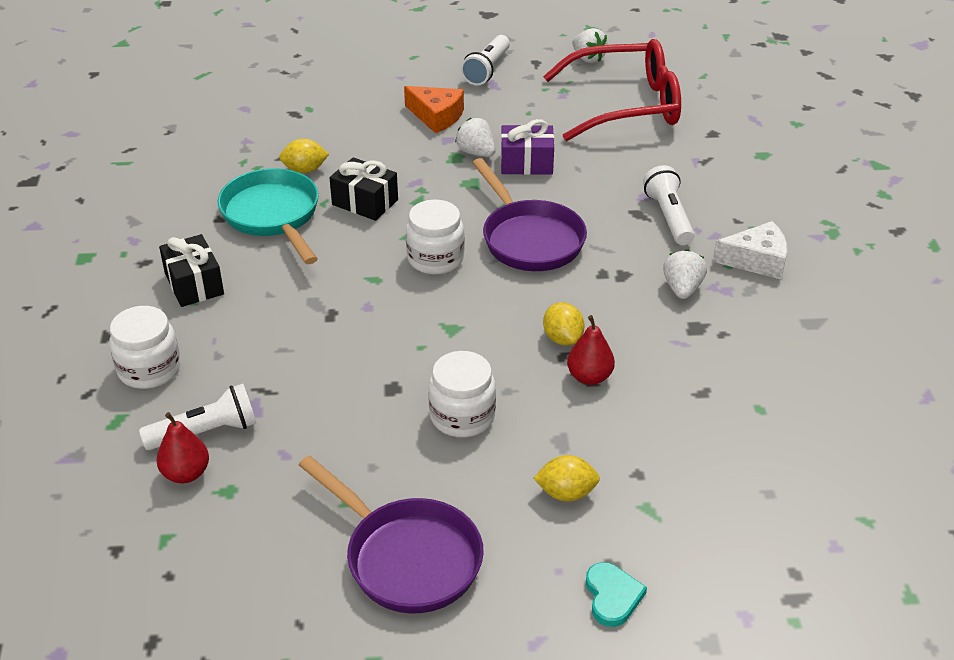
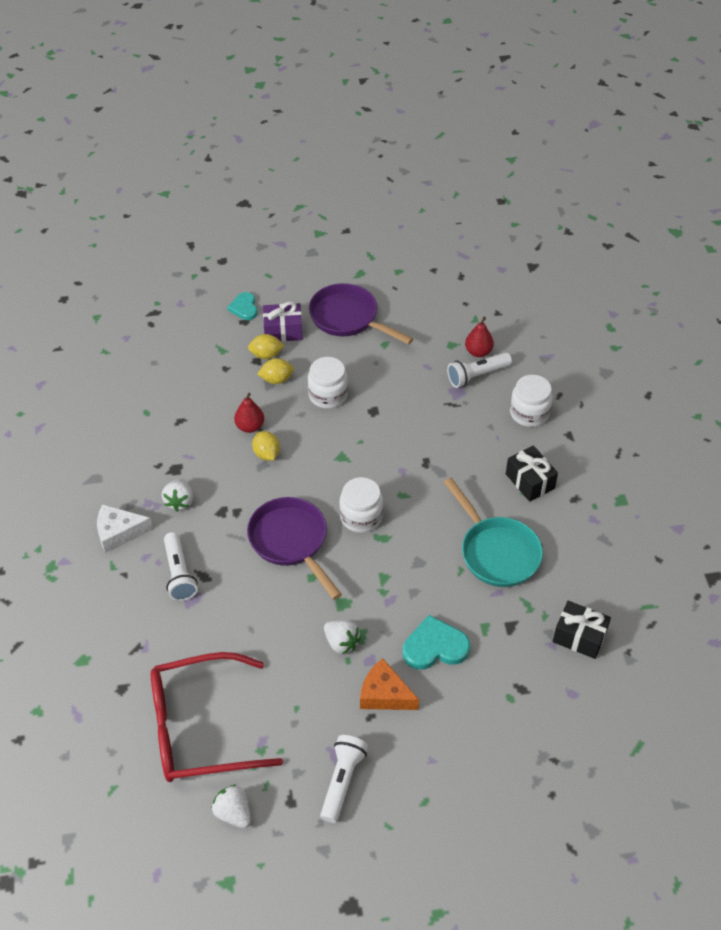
camera: 175 degrees right, 10 degrees up
yellow lemon [279,139,329,173] -> yellow lemon moved to [258,358,294,384]
black gift [330,157,398,221] -> black gift moved to [553,601,611,659]
purple gift [501,119,554,175] -> purple gift moved to [263,301,303,342]
none -> turquoise heart [403,615,470,670]

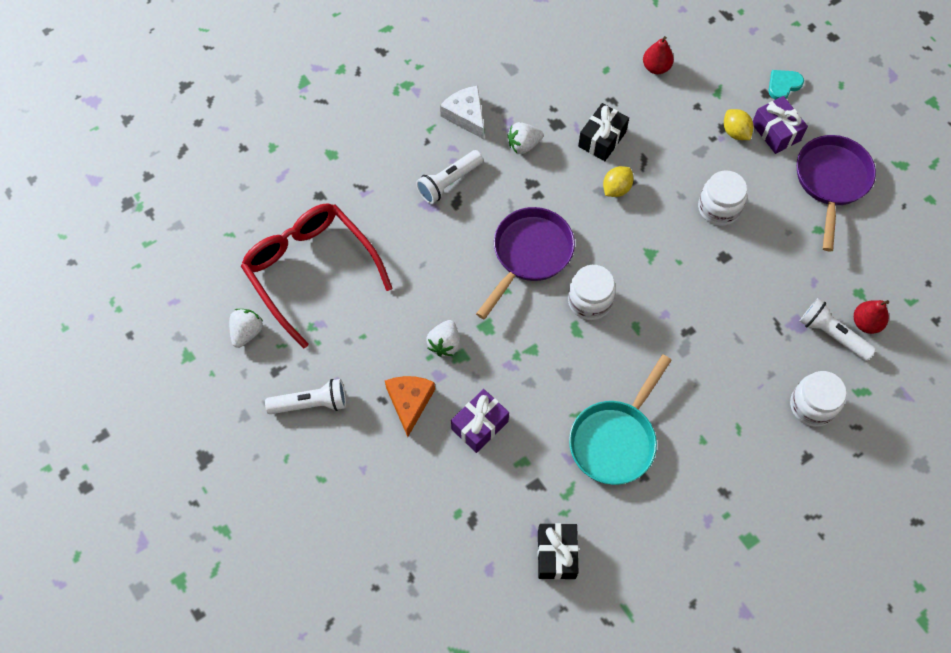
camera: 65 degrees right, 15 degrees up
red pear [234,393,264,433] -> red pear moved to [643,36,674,74]
yellow lemon [258,358,294,384] -> none
turquoise heart [403,615,470,670] -> purple gift [451,389,509,453]
black gift [506,445,558,502] -> black gift moved to [578,103,629,161]

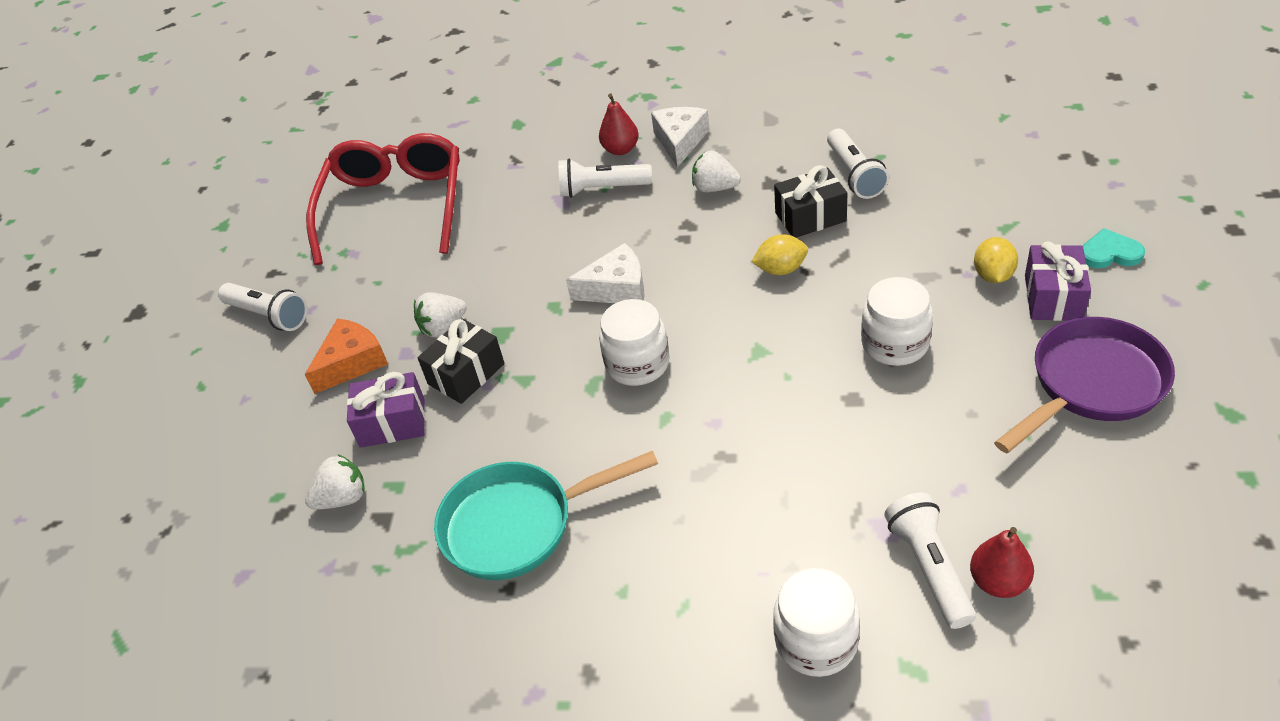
camera: 45 degrees right, 20 degrees down
white strawberry [229,309,263,348] -> white strawberry moved to [305,454,365,510]
purple pan [476,207,575,319] -> white cheese [566,243,645,303]
black gift [537,523,579,580] -> black gift moved to [417,319,505,404]
red pear [643,36,674,74] -> red pear moved to [599,93,639,155]
none -> white flashlight [827,129,889,199]

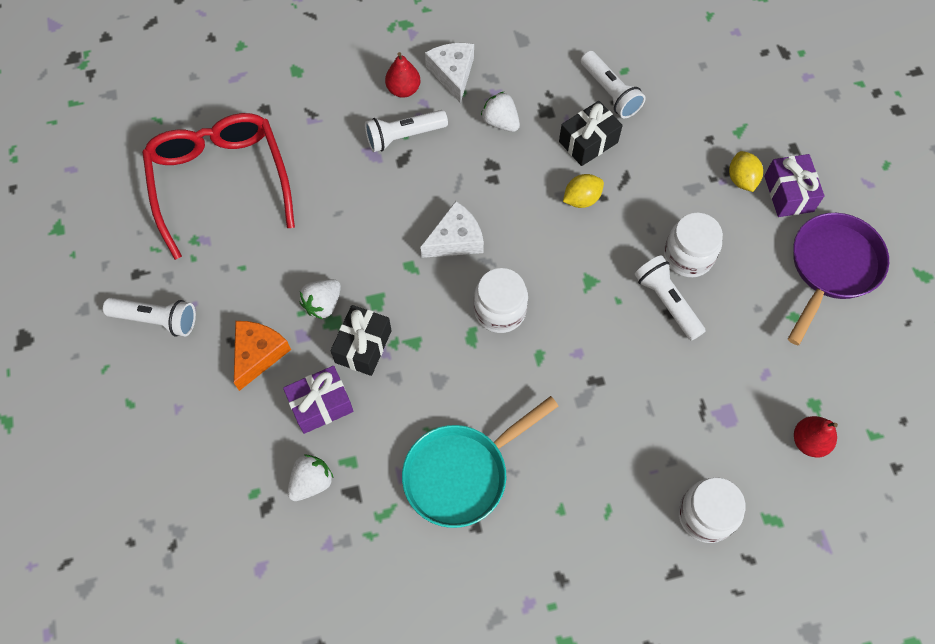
camera: 25 degrees left, 20 degrees up
white strawberry [692,151,741,192] -> white strawberry turned 45 degrees clockwise [481,92,520,132]
white flashlight [884,492,976,629] -> white flashlight moved to [635,255,706,341]
turquoise heart [1083,228,1145,268] -> none

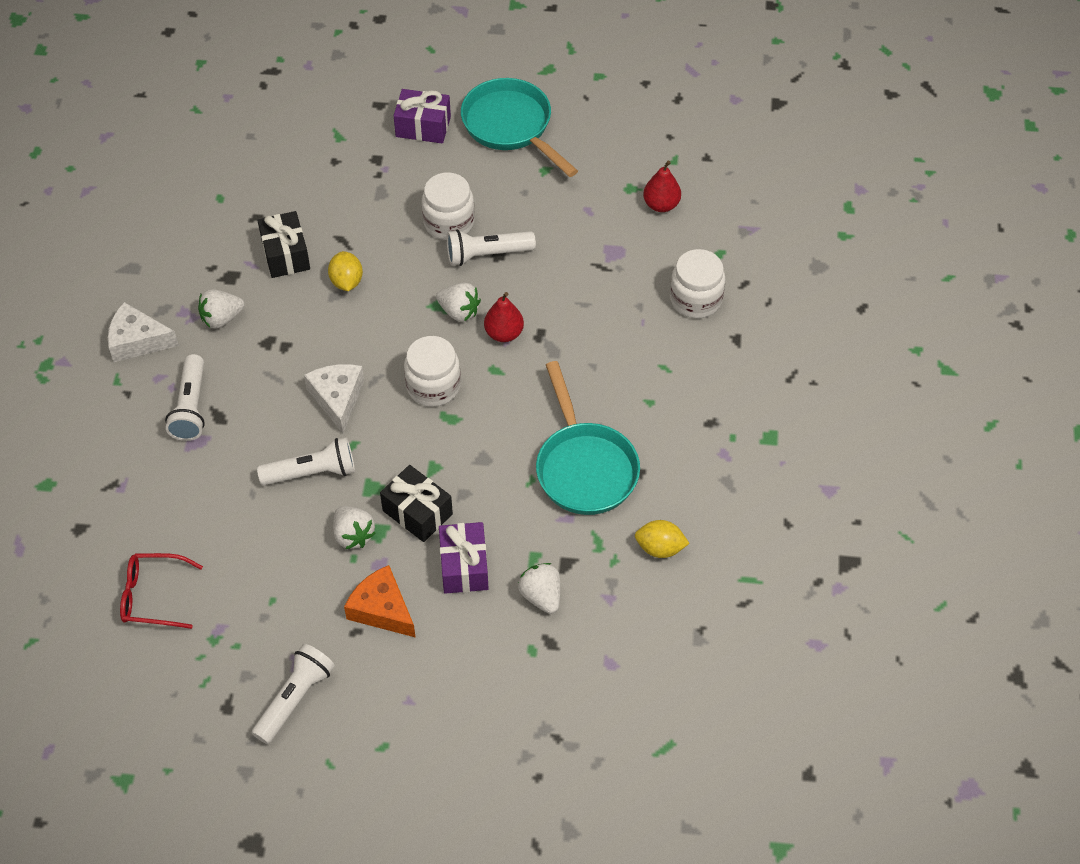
camera: 70 degrees left, 10 degrees down
red glasses [142,113,295,260] -> red glasses [120,553,203,629], size x0.50
red pear [385,52,421,98] -> red pear moved to [484,292,524,342]
white flashlight [581,51,646,118] -> white flashlight moved to [257,437,355,485]
yellow lemon [729,151,763,192] -> yellow lemon moved to [635,520,690,558]
purple pan [788,213,889,345] -> turquoise pan [461,78,578,177]
none -> white strawberry [436,283,481,322]

